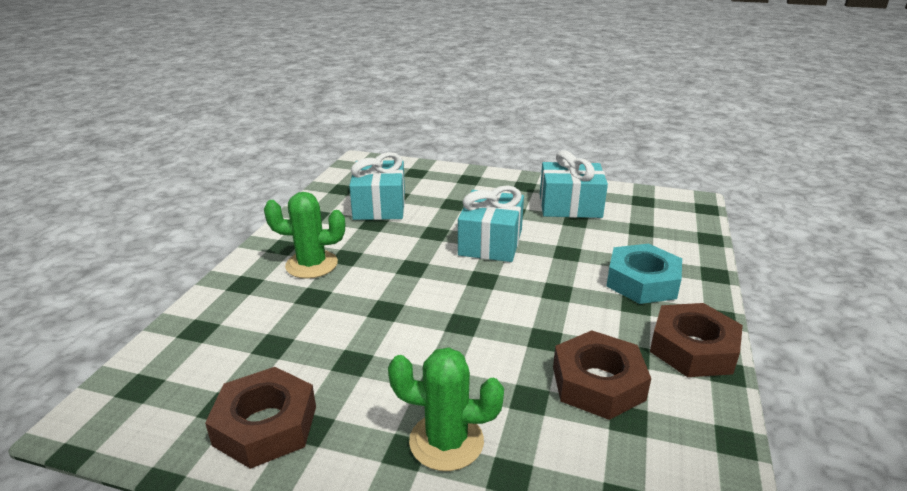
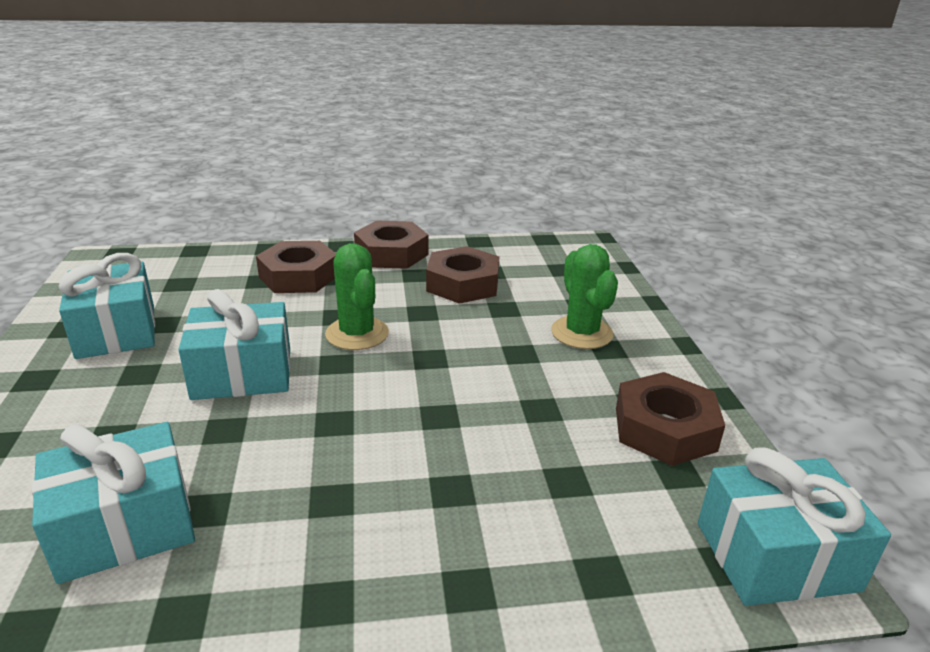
camera: 115 degrees left, 0 degrees up
green cactus [264,192,345,279] -> green cactus moved to [325,243,389,350]
turquoise nut [606,244,682,304] -> brown nut [256,241,336,293]
none -> turquoise gift [698,447,891,606]

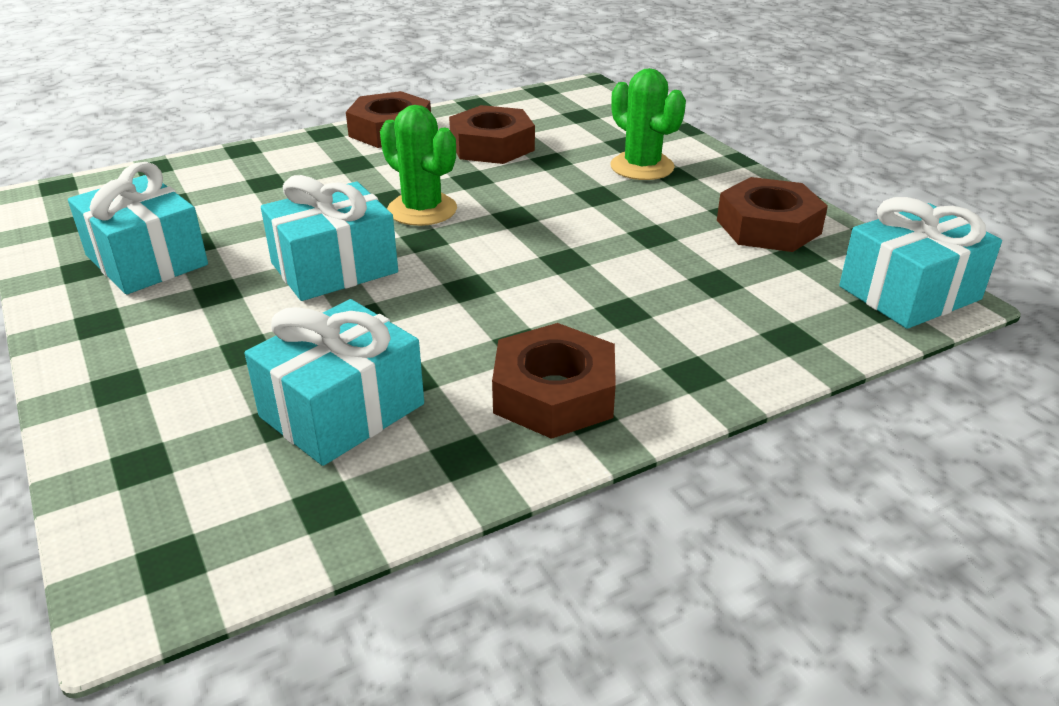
camera: 20 degrees left, 5 degrees up
brown nut [256,241,336,293] -> brown nut moved to [492,323,616,439]

